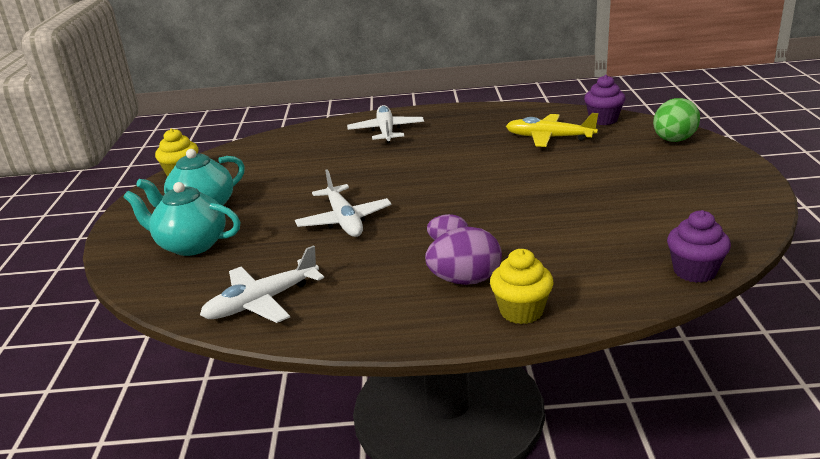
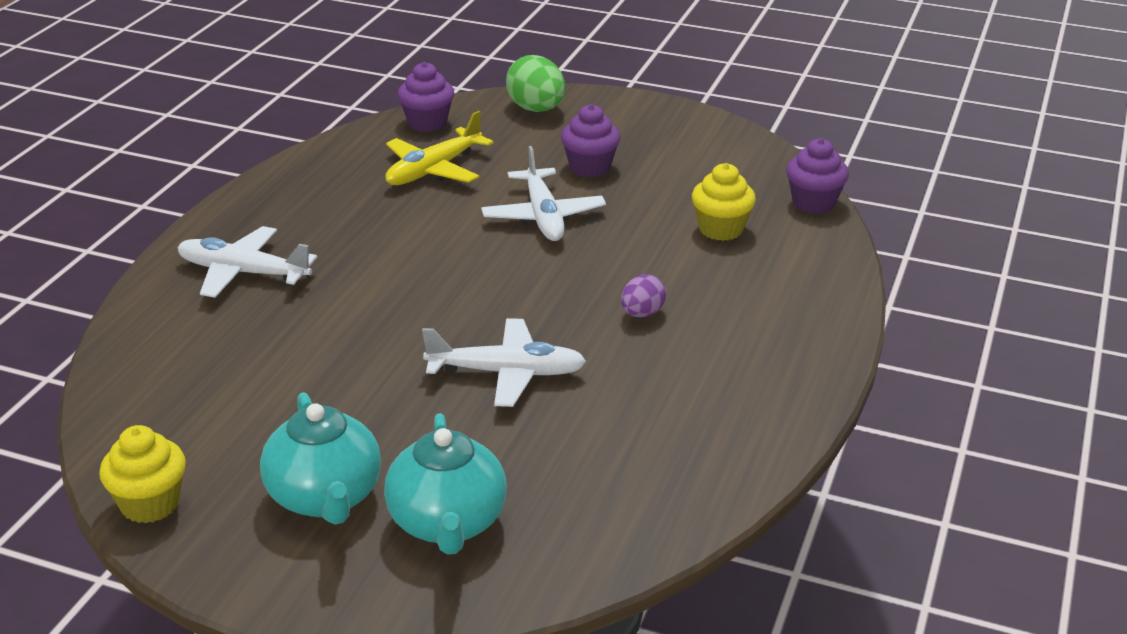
camera: 70 degrees left, 5 degrees up
turquoise teapot [124,182,240,256] -> turquoise teapot turned 45 degrees counterclockwise [384,413,507,555]
white plane [200,245,324,323] -> white plane moved to [481,146,606,241]
purple egg [425,227,502,285] -> none
yellow cupcake [490,249,554,324] -> yellow cupcake moved to [692,163,756,241]
none -> purple cupcake [561,104,620,177]

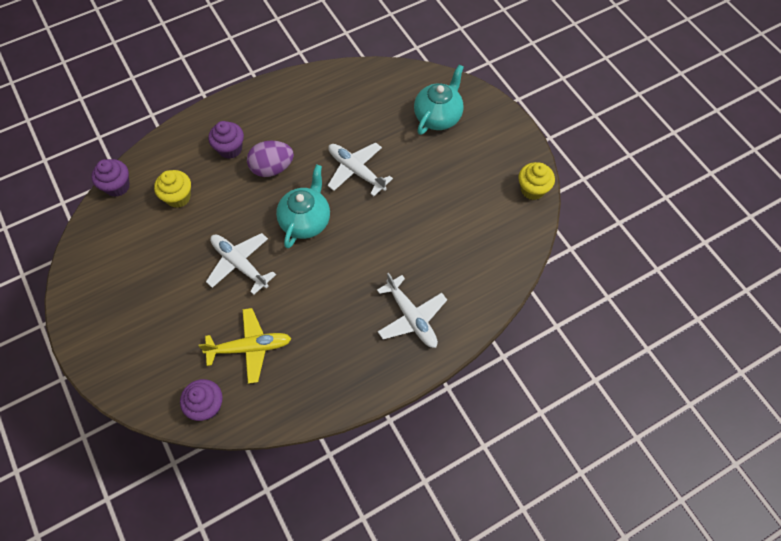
camera: 140 degrees left, 30 degrees up
turquoise teapot [260,392,381,525] -> turquoise teapot moved to [276,165,330,248]
white plane [481,146,606,241] -> white plane turned 75 degrees counterclockwise [206,233,276,295]
green egg [506,55,565,112] -> none
purple cupcake [561,104,620,177] -> purple cupcake moved to [208,121,244,159]
purple egg [621,274,666,317] -> purple egg [247,141,294,177], size x1.67

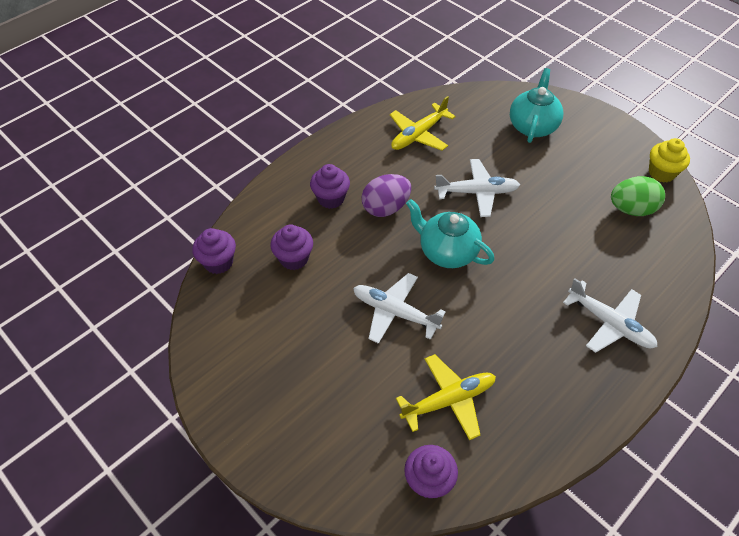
camera: 15 degrees left, 10 degrees down
yellow cupcake [154,170,191,208] -> purple cupcake [270,225,313,270]
turquoise teapot [276,165,330,248] -> turquoise teapot turned 60 degrees counterclockwise [406,199,495,268]
white plane [328,143,393,196] -> white plane turned 150 degrees clockwise [434,159,520,217]
none -> yellow plane [390,96,456,151]
none -> green egg [611,176,665,216]

